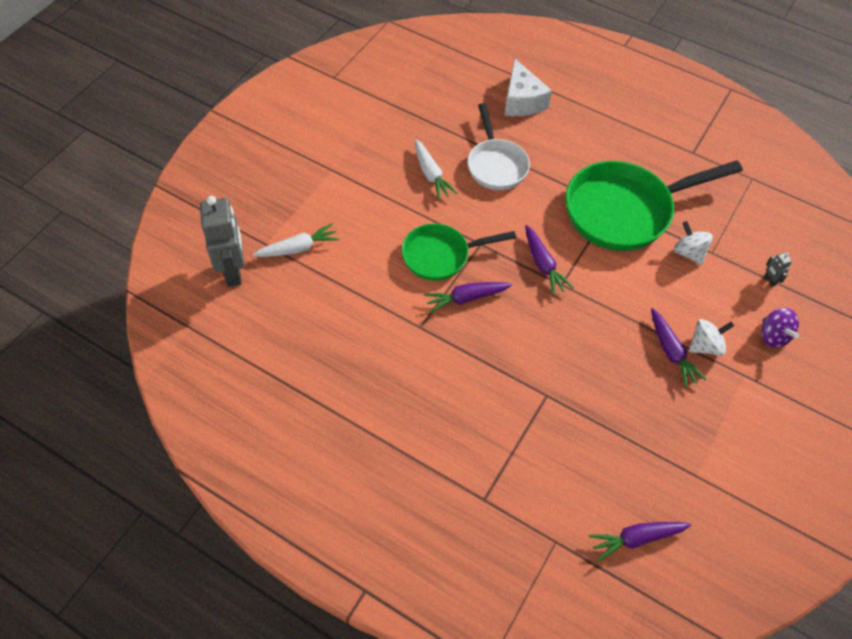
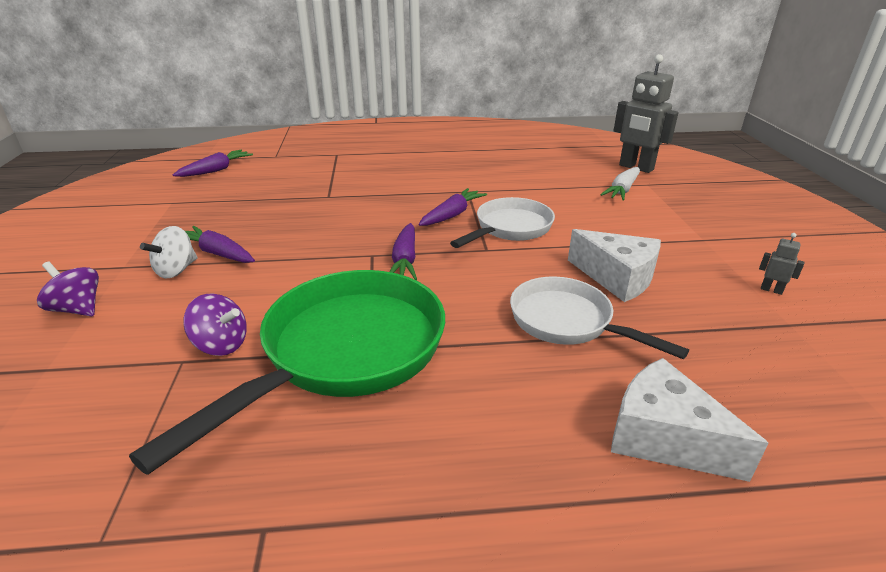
camera: 145 degrees right, 25 degrees down
green pan [402,223,516,281] -> white pan [450,197,555,248]
white carrot [415,139,458,200] -> white cheese [568,229,661,302]
purple carrot [525,225,574,295] -> purple carrot turned 120 degrees counterclockwise [390,223,417,280]
white spinning top [674,221,713,265] -> purple spinning top [183,294,247,356]
grey robot [764,253,792,287] -> grey robot moved to [759,233,804,295]

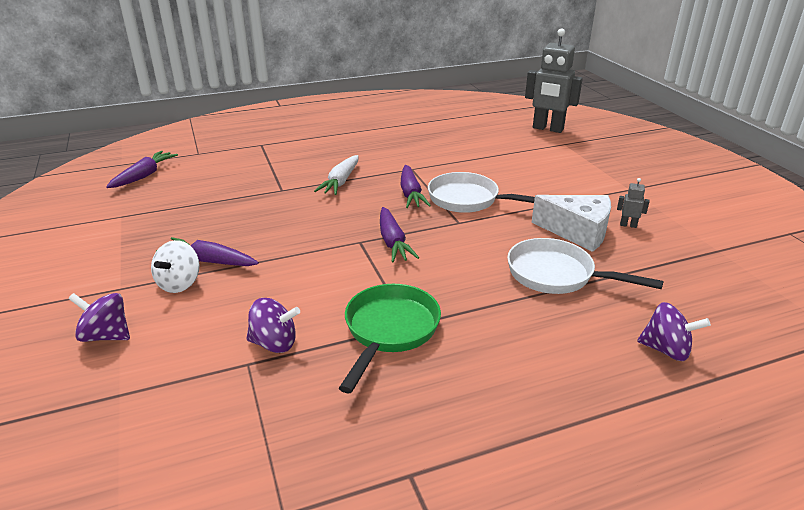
camera: 15 degrees left, 0 degrees up
green pan [129,270,445,475] -> green pan [339,284,441,393], size x0.60
purple carrot [418,188,487,226] -> purple carrot turned 150 degrees clockwise [401,165,431,208]
white pan [450,197,555,248] -> white pan turned 90 degrees counterclockwise [428,172,535,213]
white carrot [600,167,640,201] -> white carrot moved to [314,155,358,195]
white cheese [611,358,769,482] -> purple spinning top [637,302,711,361]
grey robot [759,233,804,295] -> grey robot moved to [617,178,649,228]

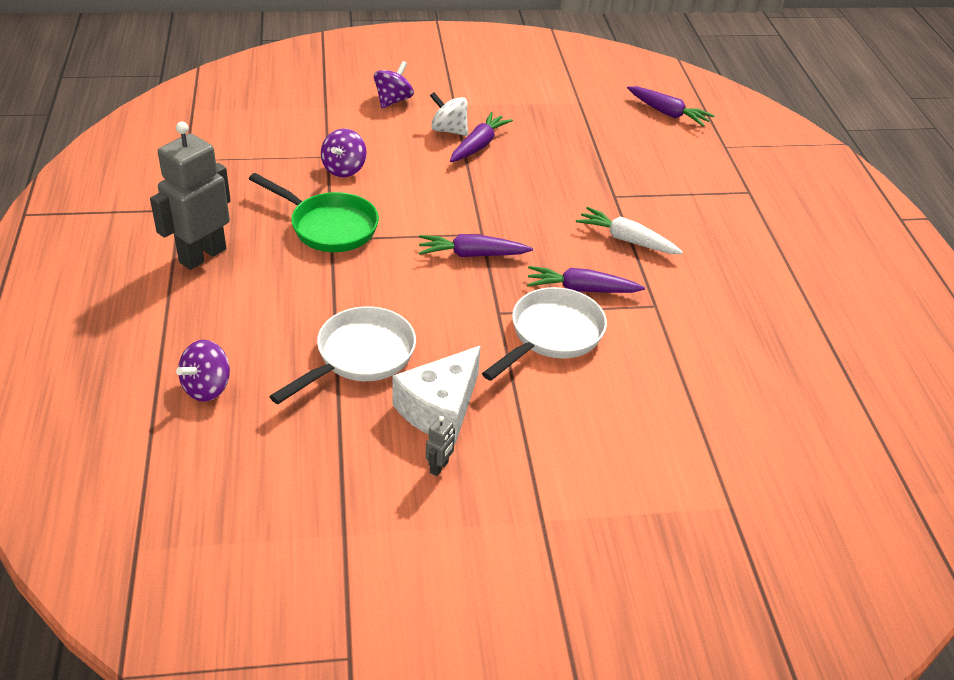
camera: 100 degrees right, 10 degrees up
grey robot [525,28,583,133] -> grey robot moved to [150,122,231,270]

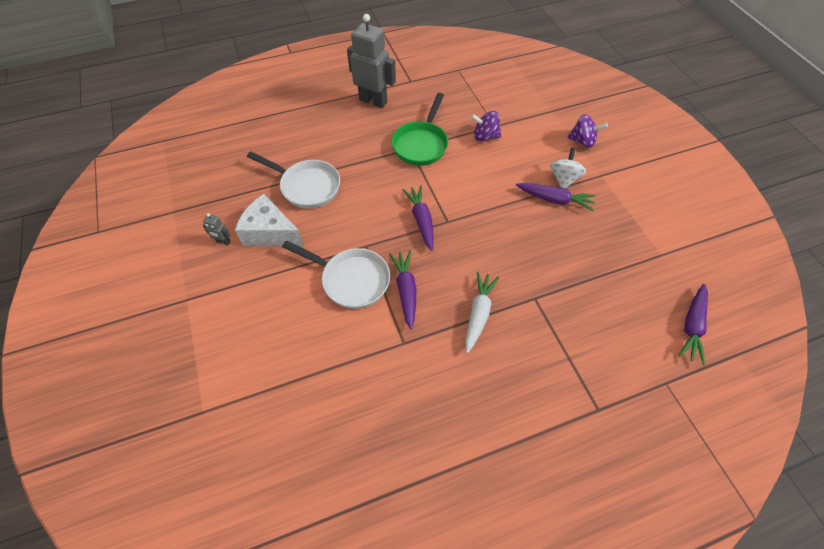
camera: 80 degrees right, 15 degrees up
purple spinning top [176,340,230,402] -> none

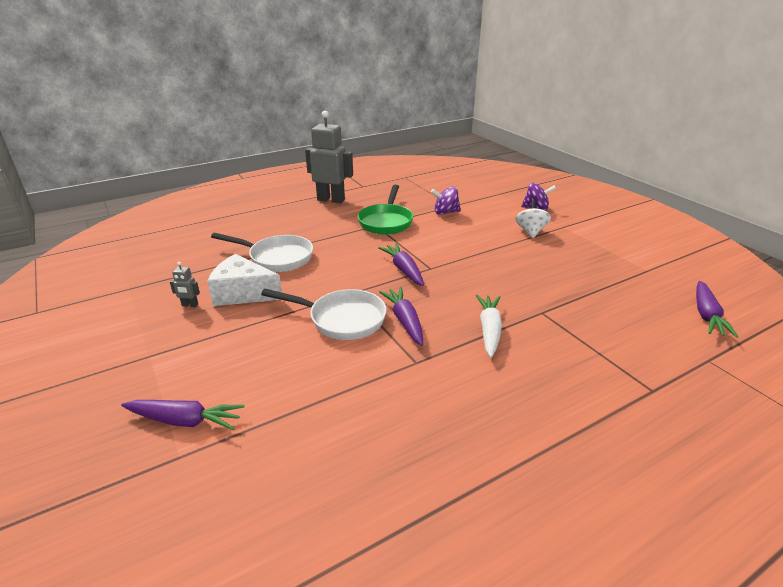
camera: 10 degrees left, 25 degrees down
purple carrot [516,183,596,211] -> purple carrot moved to [121,400,245,430]

